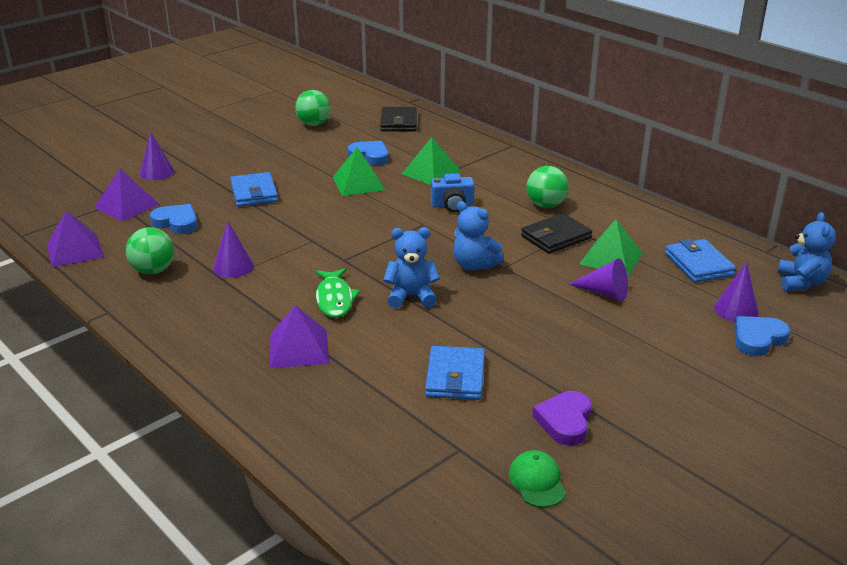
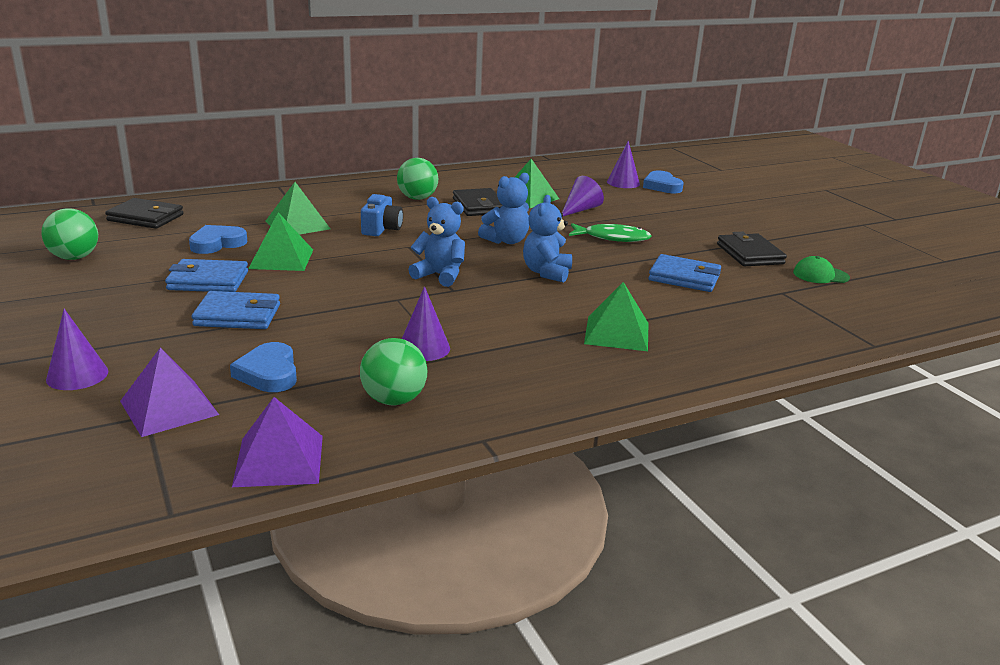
camera: 75 degrees left, 5 degrees down
blue heart [150,204,198,234] -> blue heart turned 60 degrees counterclockwise [230,342,297,392]
purple pyramid [270,305,329,368] -> green pyramid [584,282,649,351]
green fish [315,268,360,318] -> green fish moved to [569,223,651,242]
purple heart [532,391,592,446] -> black wallet [717,232,787,266]
blue wallet [665,239,736,283] -> blue wallet moved to [165,259,248,292]
blue teddy bear [777,212,836,291] -> blue teddy bear moved to [408,197,465,287]

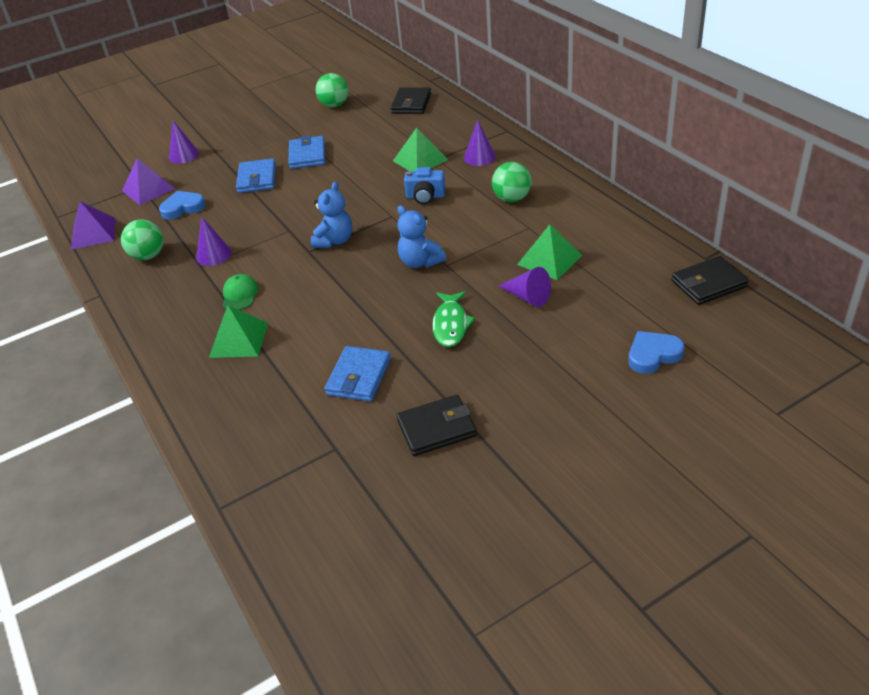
camera: 90 degrees right, 15 degrees up
blue heart [189,225,247,254] -> none
green pyramid [248,212,313,271] -> none
black wallet [453,188,502,216] -> black wallet moved to [671,256,748,305]
blue teddy bear [523,195,572,283] -> none
purple cone [607,141,640,188] -> purple cone moved to [464,120,496,166]
green cap [793,256,850,283] -> green cap moved to [223,274,259,310]

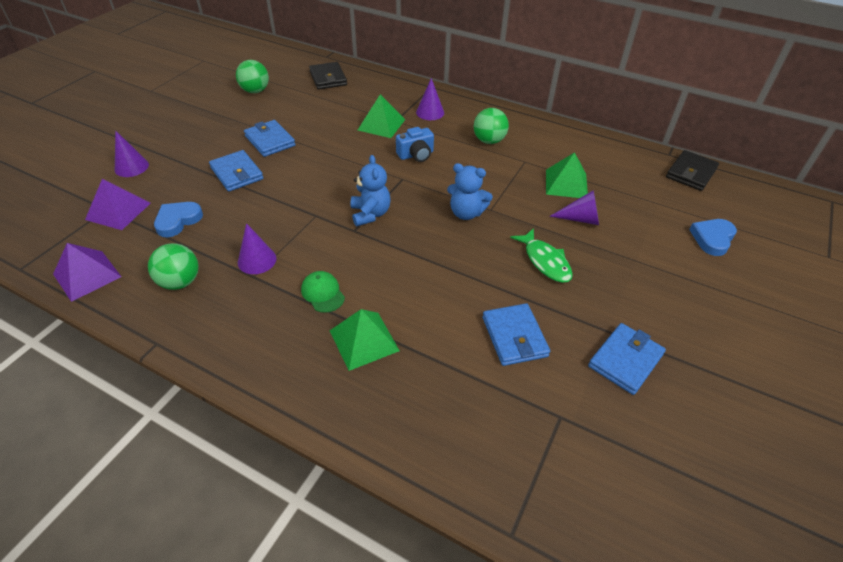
camera: 35 degrees left, 5 degrees up
black wallet [397,395,477,456] -> blue wallet [588,323,666,395]

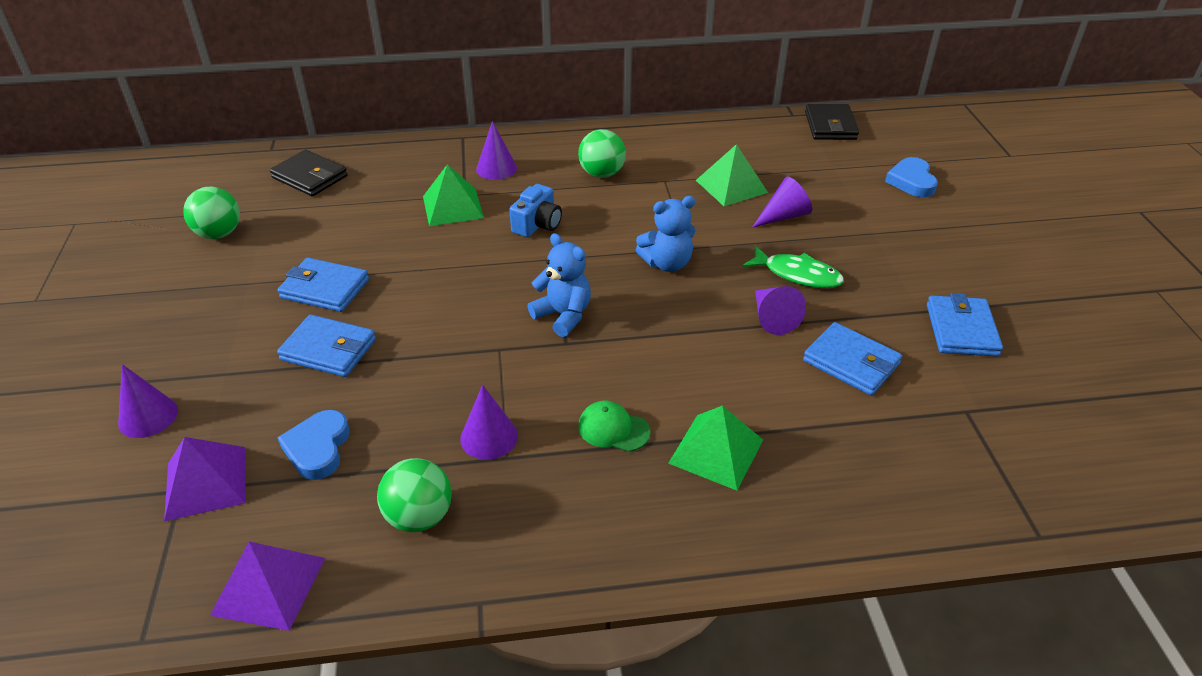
camera: 35 degrees left, 5 degrees down
none -> purple cone [755,286,806,335]

